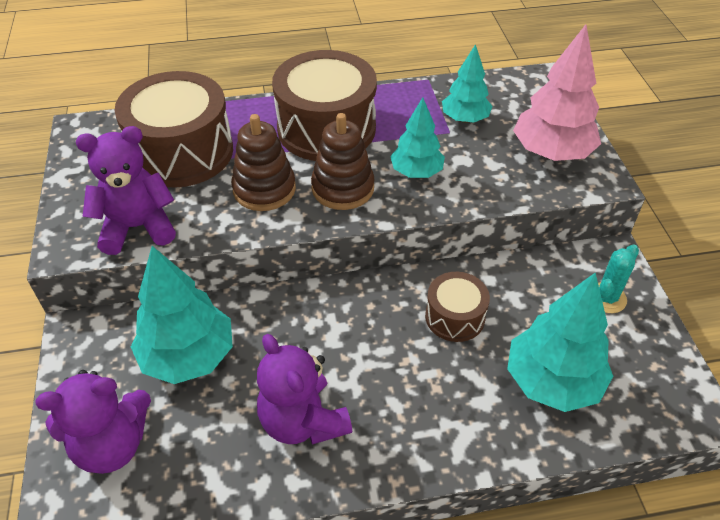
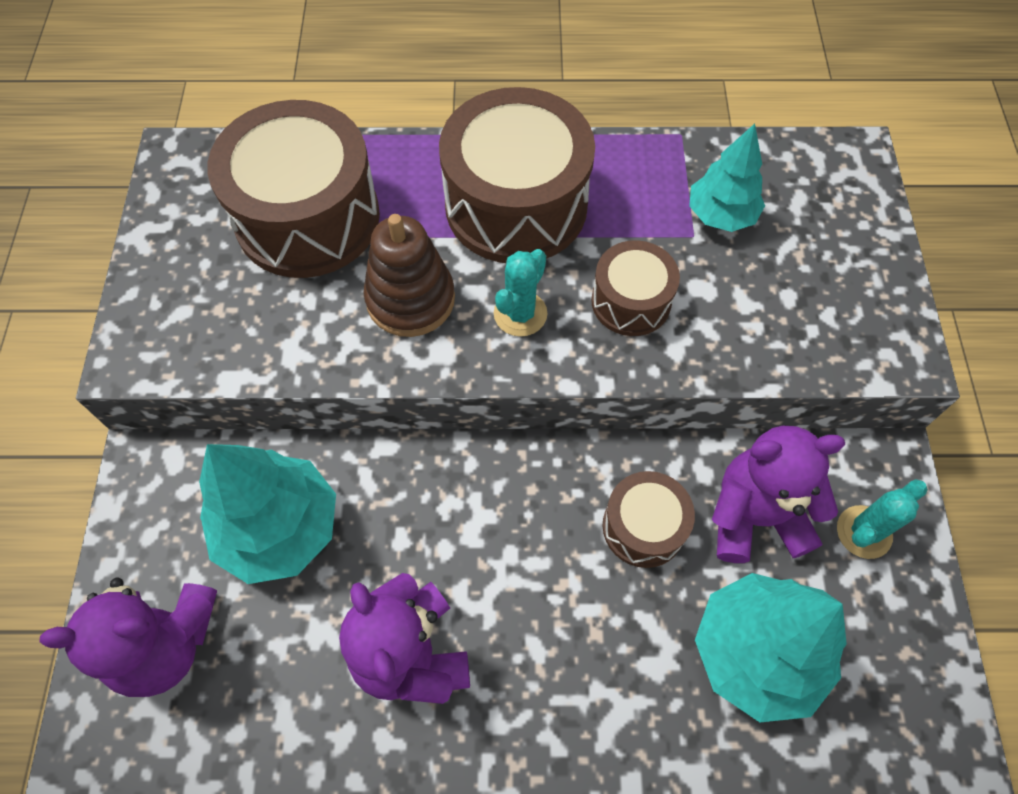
camera: 10 degrees right, 15 degrees up
purple teddy bear [76,126,176,255] -> purple teddy bear moved to [712,426,845,563]
brown stacking toy [311,113,375,210] -> turquoise cactus [494,249,547,337]
turquoise tree [390,97,445,178] -> brown drum [591,240,680,336]
pink tree [513,24,601,161] -> none

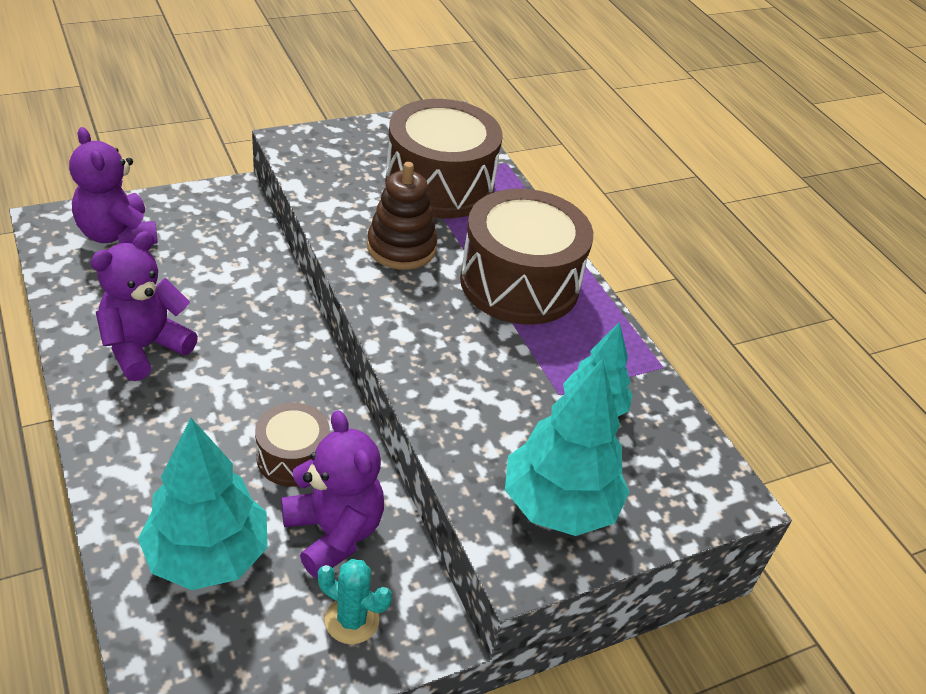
camera: 60 degrees right, 20 degrees down
turquoise tree [199,444,336,584] -> turquoise tree moved to [505,359,630,536]
turquoise cactus [494,249,547,337] -> none
brown drum [591,240,680,336] -> none

